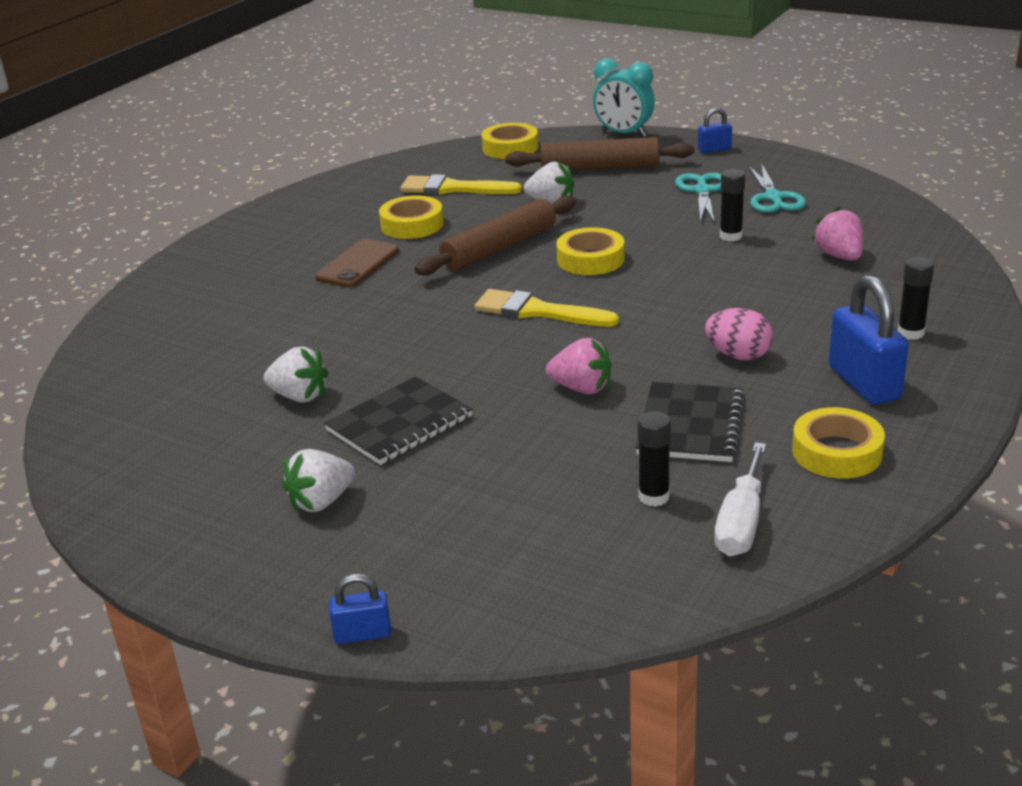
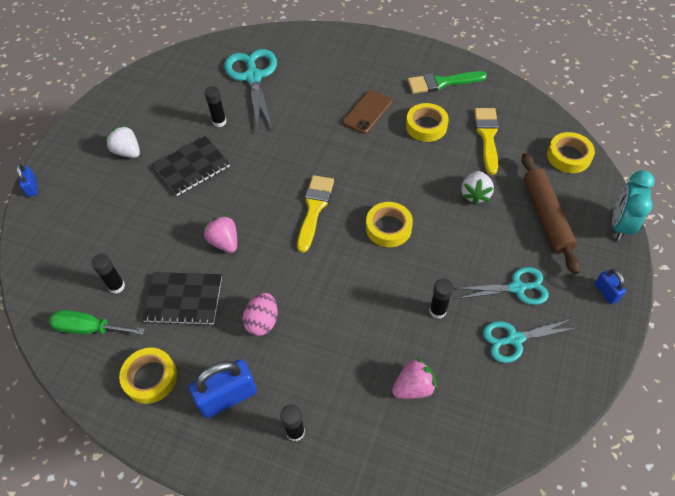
camera: 80 degrees right, 25 degrees up
white strawberry [263,347,328,402] -> black glue stick [204,86,226,127]
brown phone [315,239,399,287] -> brown phone turned 75 degrees counterclockwise [343,90,392,134]
black notebook [324,376,473,465] -> black notebook turned 75 degrees counterclockwise [153,136,230,196]
brown rolling pin [415,196,576,276] -> none
pink strawberry [546,338,611,394] -> pink strawberry turned 135 degrees clockwise [203,215,237,253]
white screwdriver [714,442,766,556] -> green screwdriver [49,310,145,335]
none -> turquoise scissors [224,49,277,130]
none -> green brush [408,71,487,94]

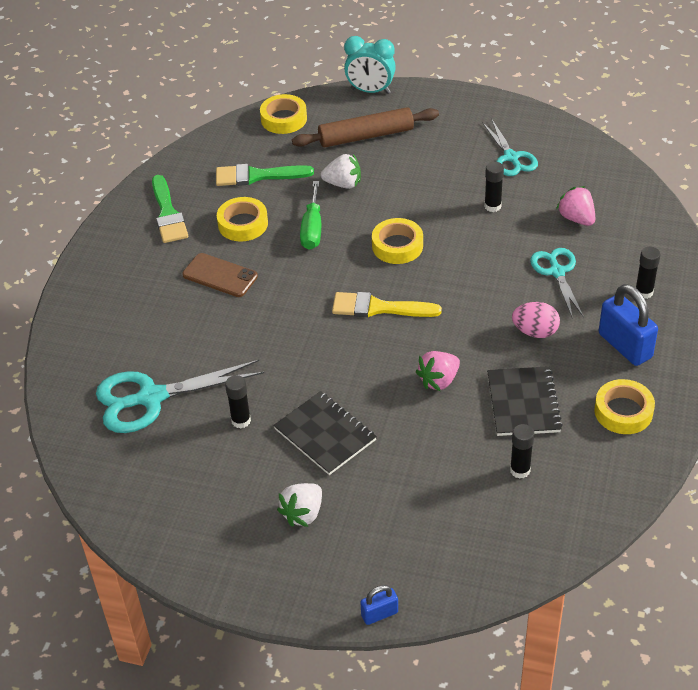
camera: 95 degrees left, 10 degrees down
green screwdriver [49,310,145,335] -> green screwdriver moved to [300,181,321,250]
turquoise scissors [455,267,549,305] -> turquoise scissors moved to [530,248,584,317]
yellow brush [474,108,499,175] -> green brush [216,164,314,186]
blue padlock [595,269,626,304] -> none

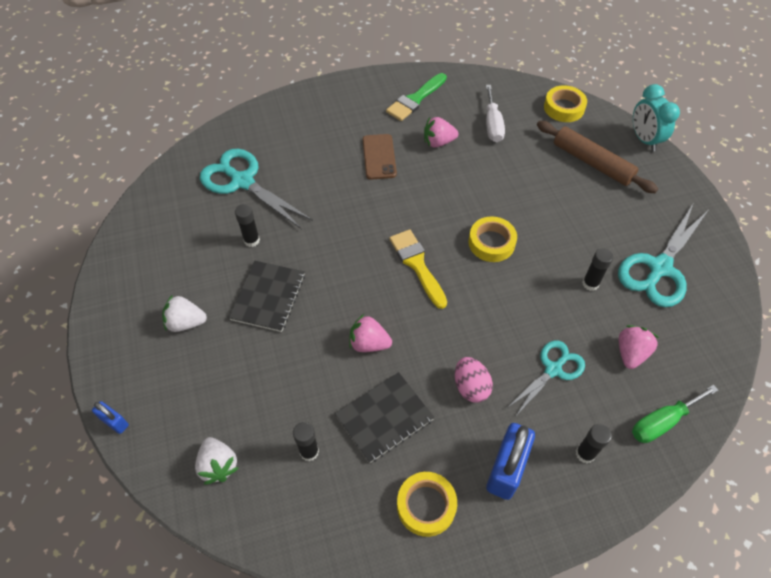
camera: 55 degrees right, 10 degrees up
green brush [216,164,314,186] -> white screwdriver [486,85,505,142]
yellow tape [217,197,268,241] -> pink strawberry [424,117,458,147]
green screwdriver [300,181,321,250] -> green screwdriver moved to [632,385,718,443]
white strawberry [321,154,361,189] -> white strawberry moved to [195,437,239,485]
turquoise scissors [482,120,538,176] -> turquoise scissors [618,204,708,307], size x1.60

